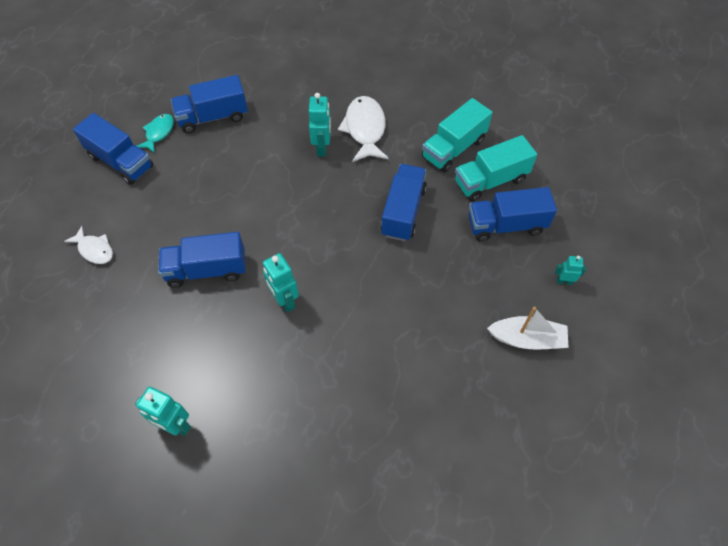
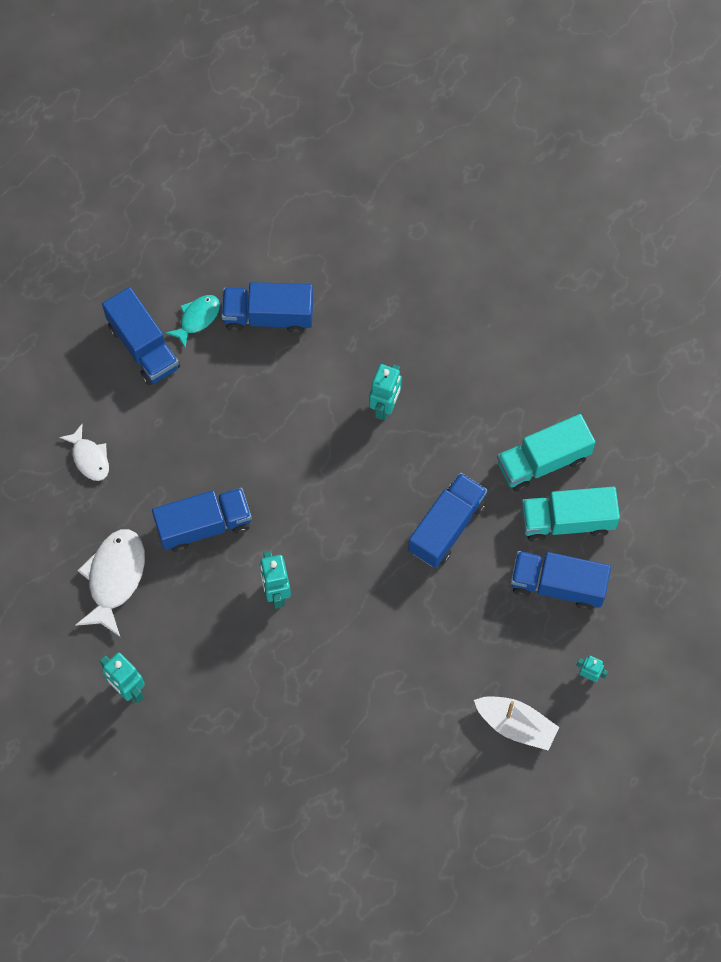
camera: 20 degrees right, 10 degrees up
blue truck [158,232,246,288] -> blue truck turned 150 degrees clockwise [152,488,252,552]
white fish [338,96,389,162] -> white fish moved to [75,529,145,637]

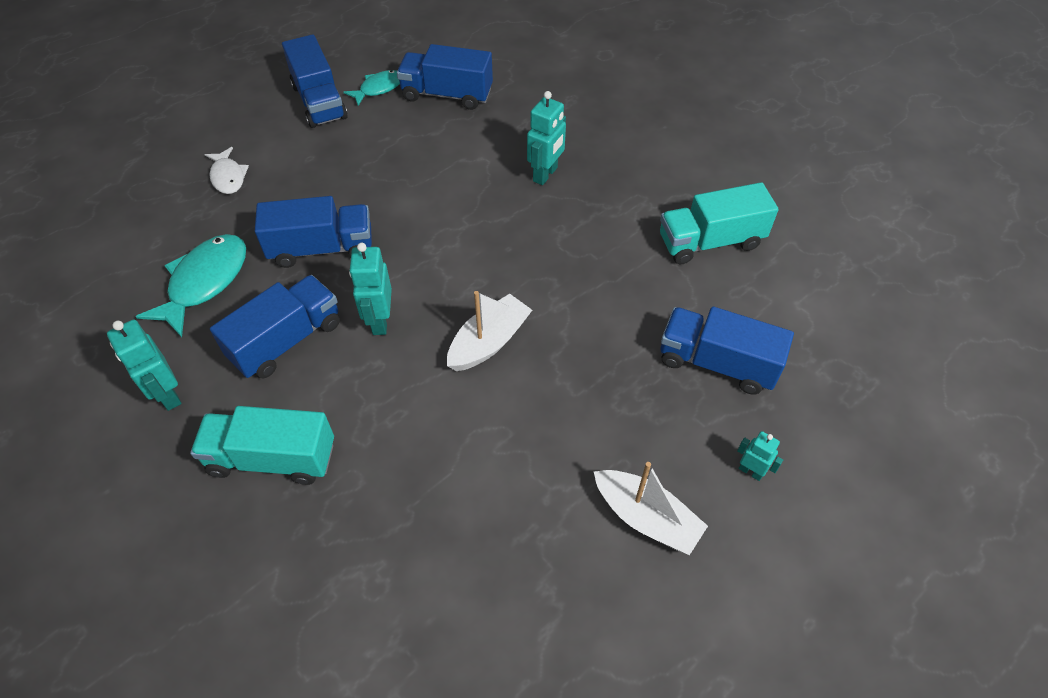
camera: 10 degrees right, 15 degrees down
white fish [75,529,145,637] -> turquoise fish [136,234,246,337]
blue truck [408,473,487,568] -> blue truck moved to [210,275,340,379]
turquoise truck [522,487,620,542] -> turquoise truck moved to [190,406,334,485]
none -> white boat [447,291,532,371]

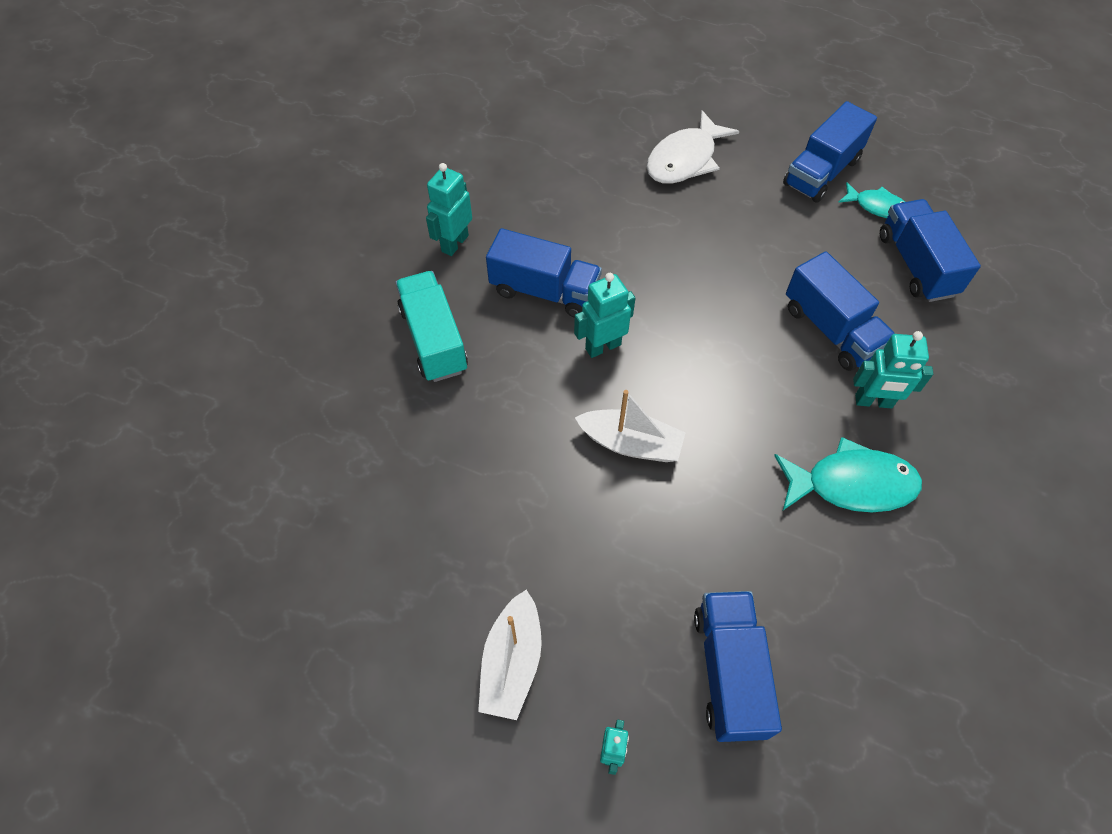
camera: 65 degrees right, 5 degrees up
turquoise fish [136,234,246,337] -> turquoise fish moved to [774,437,922,512]
white fish [204,147,249,194] -> white fish [647,110,739,184], size x1.69
blue truck [255,196,372,268] -> blue truck moved to [786,251,895,371]
turquoise truck [660,182,779,264] -> none

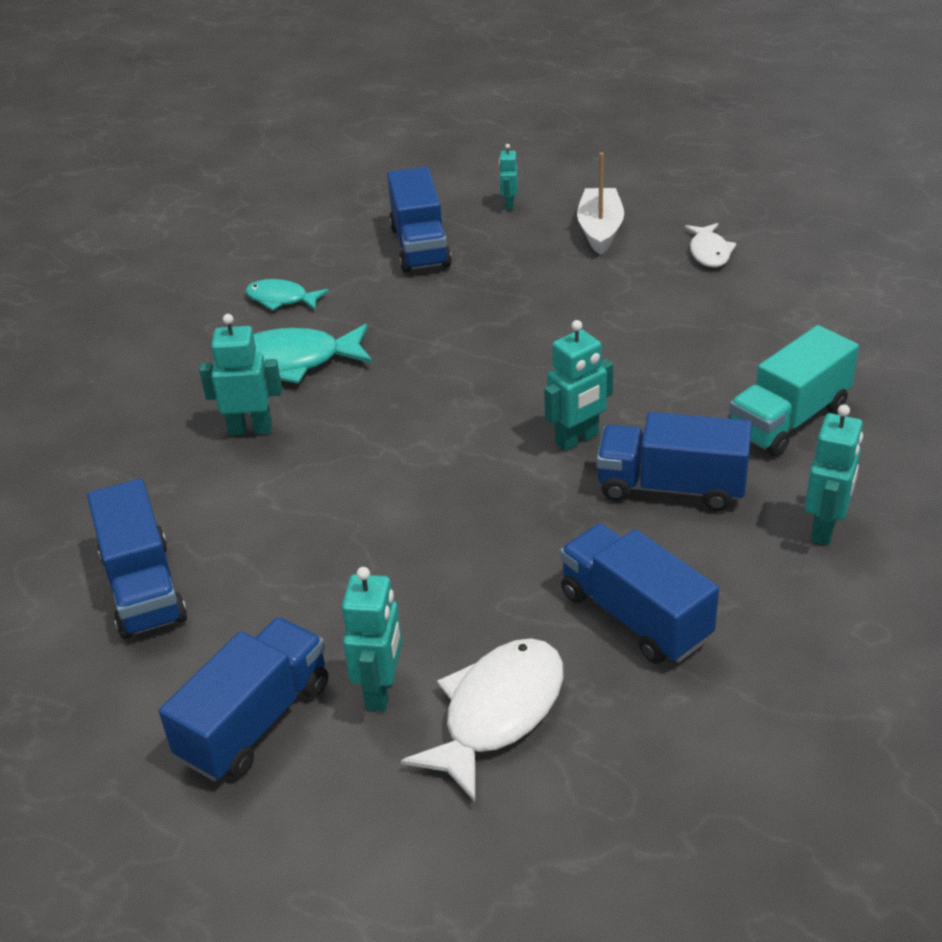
camera: 175 degrees right, 20 degrees down
turquoise truck [396,271,468,382] -> turquoise truck turned 75 degrees clockwise [729,325,859,456]
white boat [575,390,685,462] -> none
blue truck [786,251,895,371] -> blue truck moved to [560,524,719,664]
turquoise fish [838,182,905,218] -> turquoise fish moved to [245,279,329,311]
none -> turquoise robot [342,567,402,712]
none -> white fish [685,223,737,267]

